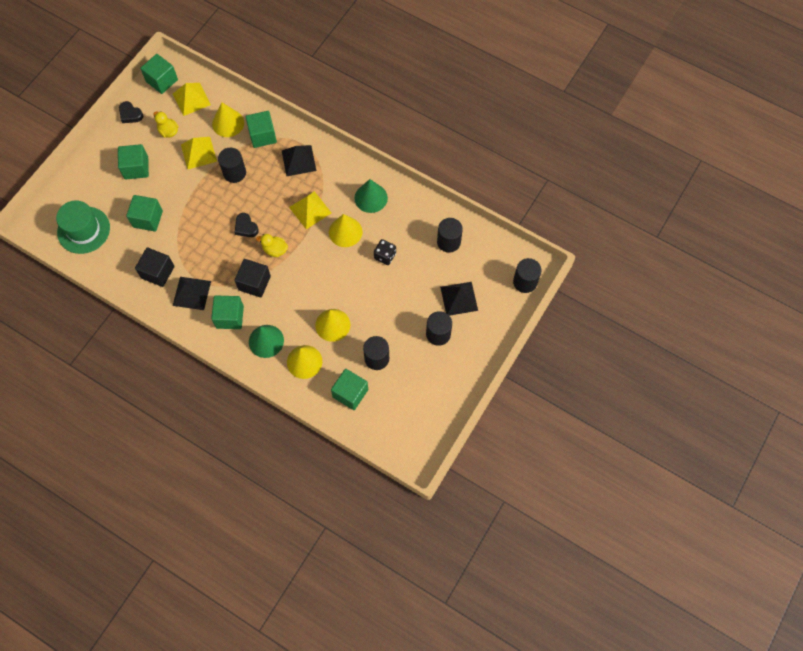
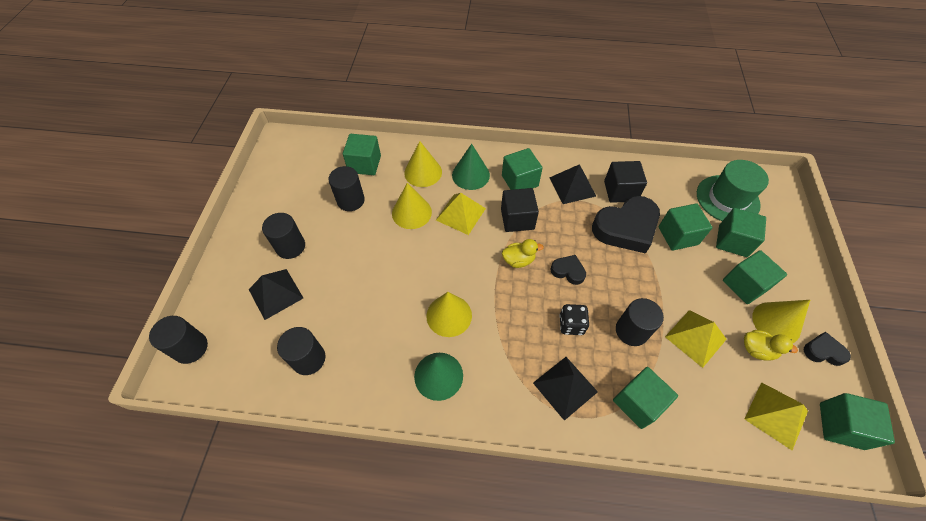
camera: 155 degrees right, 10 degrees down
yellow cone [212,102,244,137] -> yellow cone moved to [752,300,810,343]
yellow pyramid [289,191,331,229] -> yellow pyramid moved to [436,193,486,235]
black dice [374,239,396,265] -> black dice moved to [559,304,589,335]
none -> black heart [592,196,660,254]
none -> green cube [716,208,766,257]

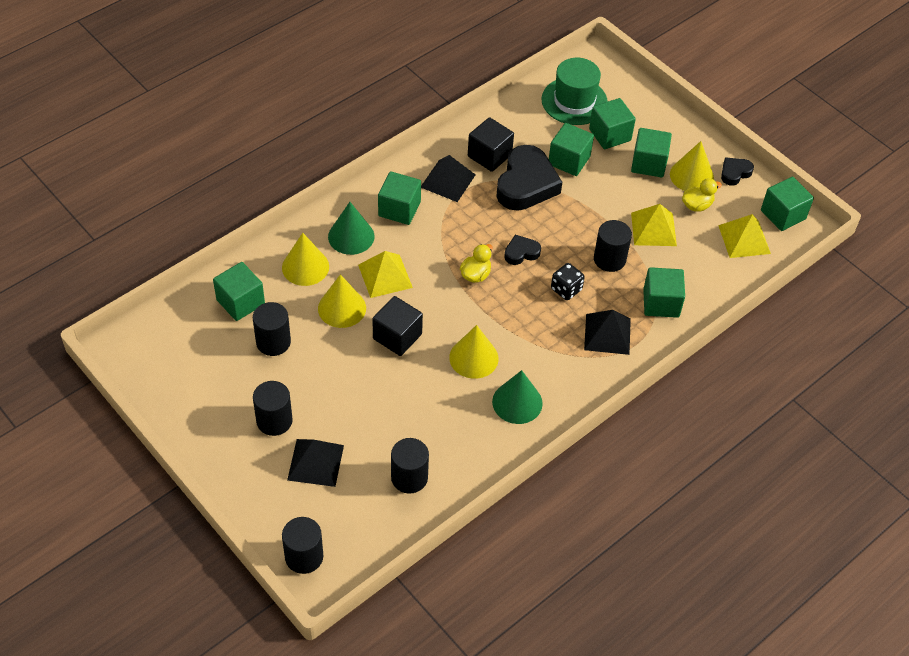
camera: 50 degrees left, 5 degrees down
black cube [501,188,539,232] -> black cube moved to [372,296,423,356]

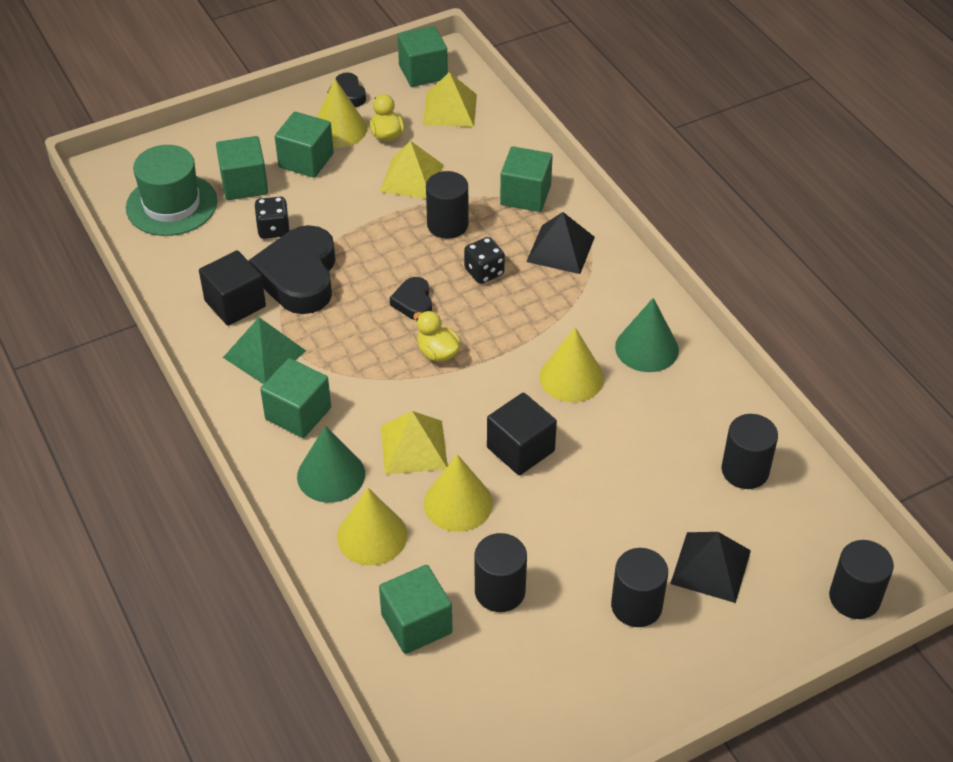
camera: 75 degrees left, 5 degrees down
black pyramid [421,155,476,202] -> green pyramid [223,317,306,384]
black heart [496,145,562,210] -> black heart turned 120 degrees counterclockwise [248,225,335,314]
green cube [549,123,594,176] -> black dice [255,197,290,239]

